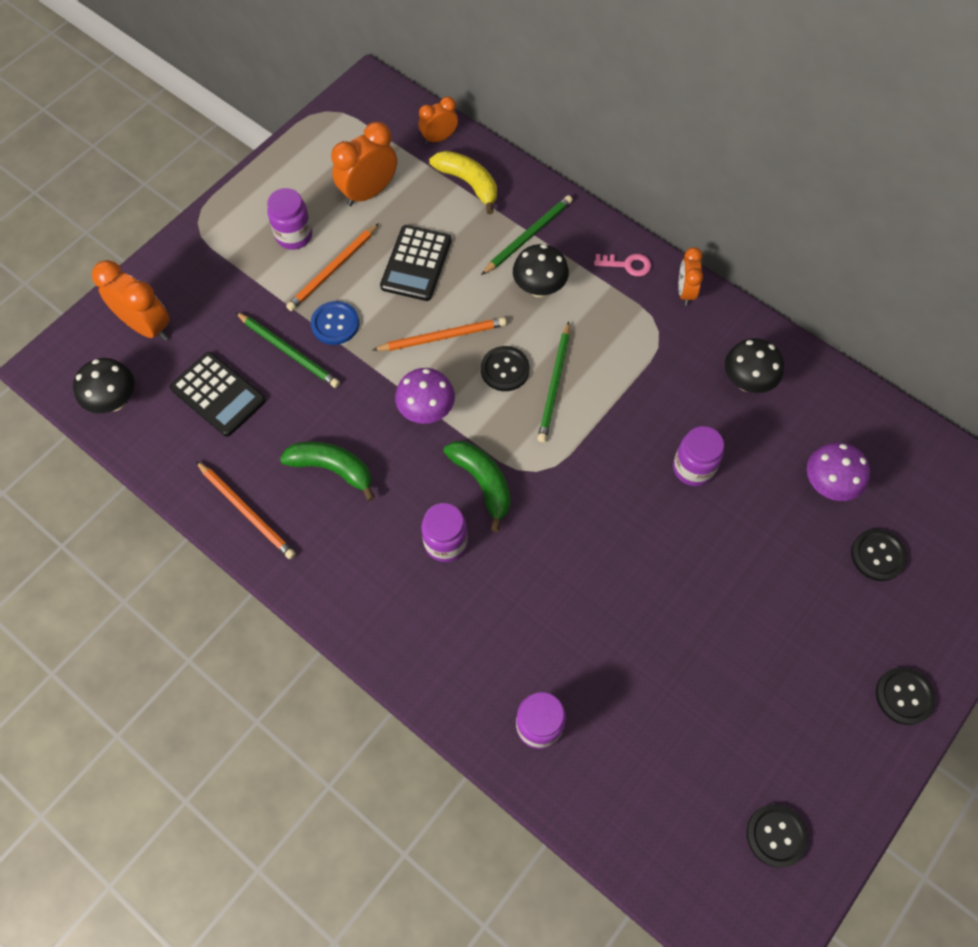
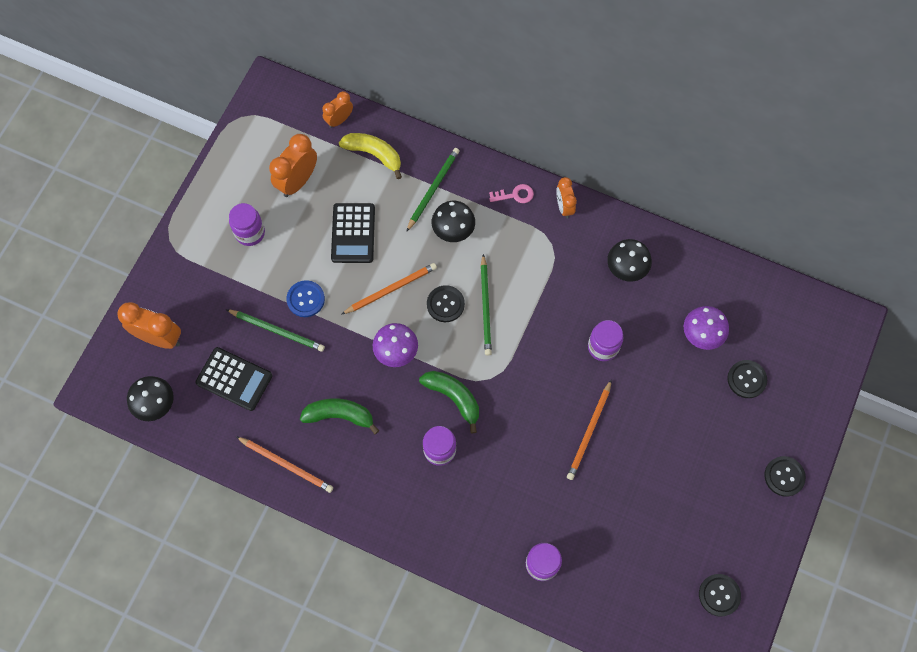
camera: 15 degrees left, 5 degrees up
orange pencil [286,223,379,311] -> orange pencil moved to [567,379,612,480]

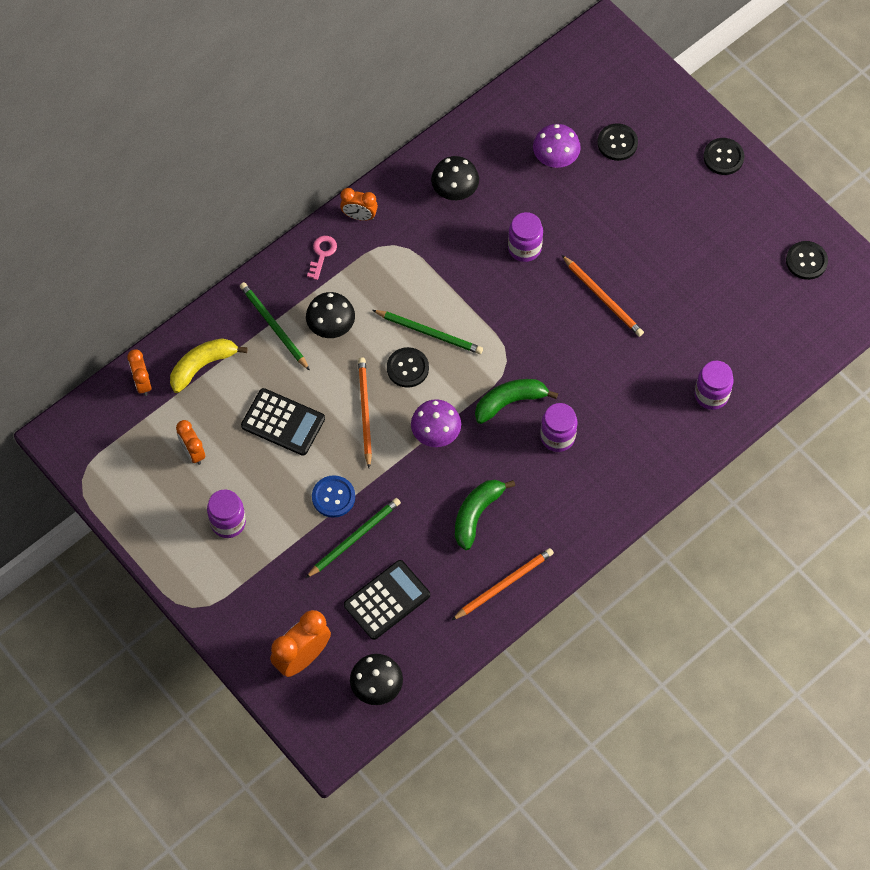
camera: 65 degrees left, 5 degrees down
orange clock [269,134,317,197] -> orange clock [176,420,205,465], size x0.62

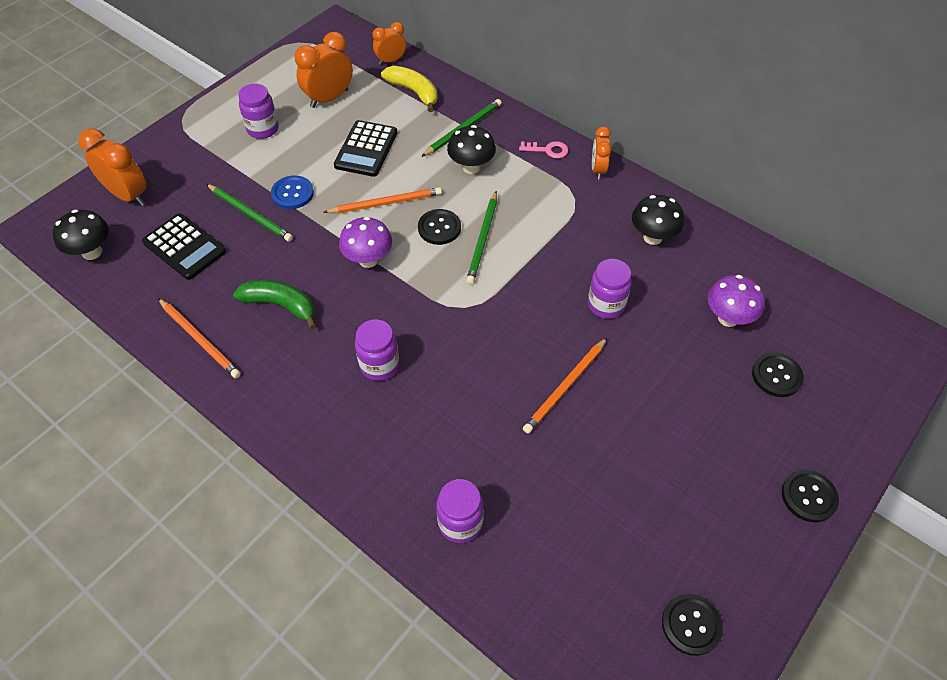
camera: 80 degrees right, 10 degrees down
orange clock [176,420,205,465] -> orange clock [294,32,353,108], size x1.62
green banana [475,379,558,424] -> none

